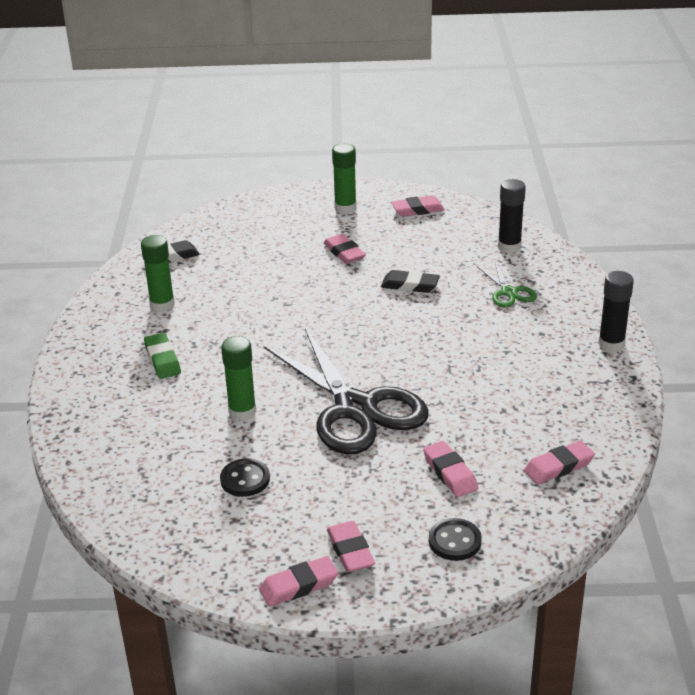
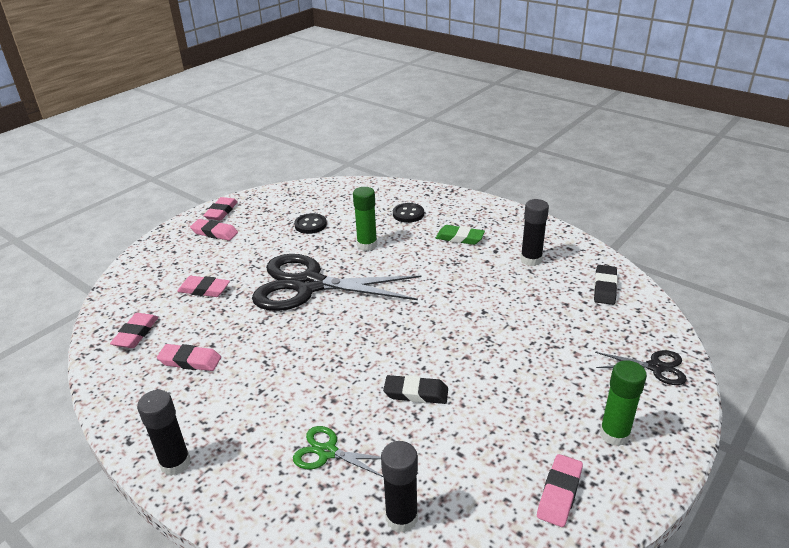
camera: 130 degrees right, 0 degrees up
green glue stick [141,235,175,312] -> black glue stick [521,199,549,266]
pink eraser [323,234,366,264] -> pink eraser moved to [157,344,221,371]
black eraser [381,270,440,293] -> black eraser turned 45 degrees clockwise [383,375,448,404]
black button [429,518,482,561] -> black button moved to [393,203,424,223]
none -> black scissors [595,350,687,385]

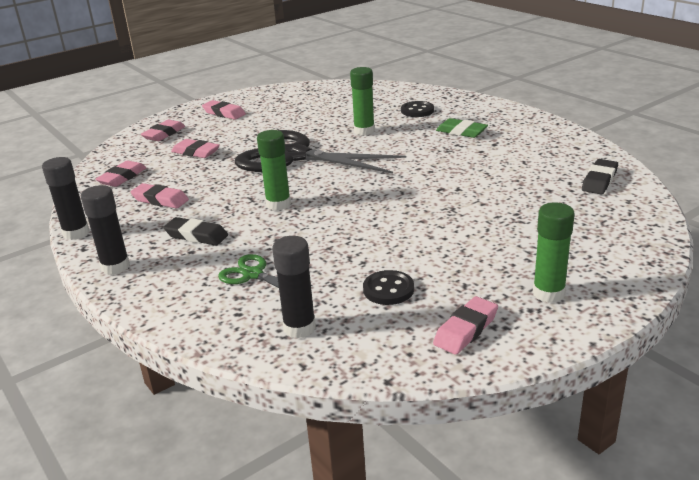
camera: 15 degrees right, 5 degrees down
pink eraser [203,197,238,220] -> pink eraser moved to [141,120,185,141]
black button [294,213,327,234] -> black button moved to [363,270,414,305]
black eraser [383,375,448,404] -> black eraser moved to [163,217,228,245]
black glue stick [521,199,549,266] -> black glue stick moved to [42,157,90,240]
black scissors [595,350,687,385] -> none
none -> green glue stick [257,130,291,211]

